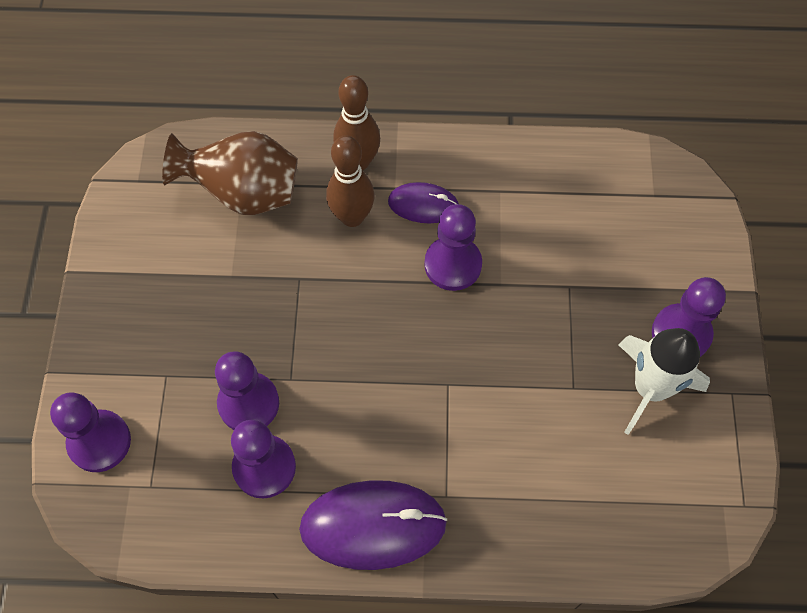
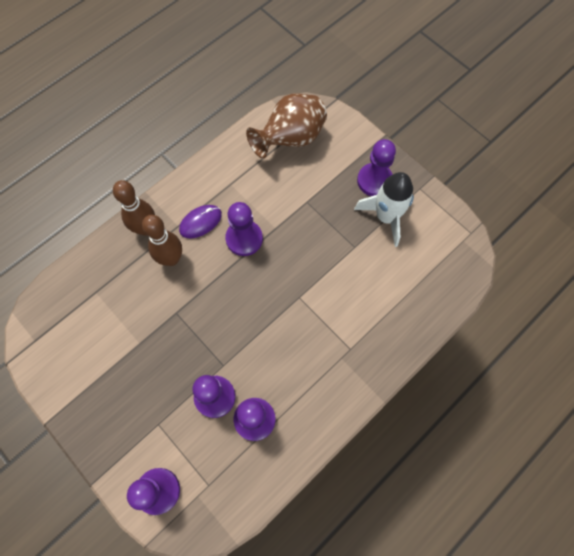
camera: 45 degrees left, 5 degrees up
brown vase [162,131,298,215] -> brown vase moved to [246,94,327,159]
purple mouse [299,480,447,570] -> none

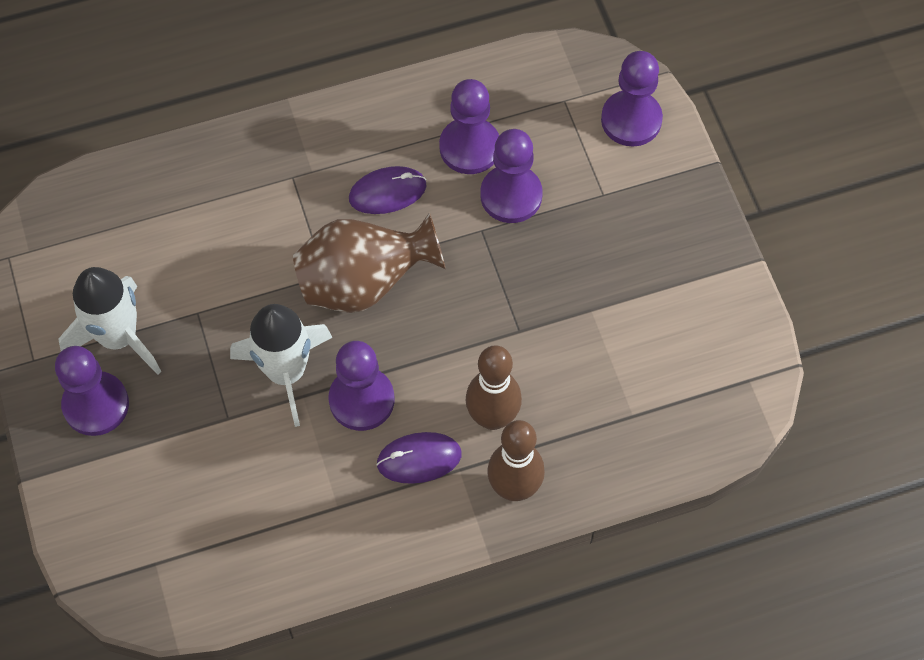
camera: 155 degrees left, 5 degrees down
brown vase [246,94,327,159] -> brown vase moved to [293,212,446,313]
none -> white rocket [230,304,333,427]
none -> purple mouse [349,166,426,214]

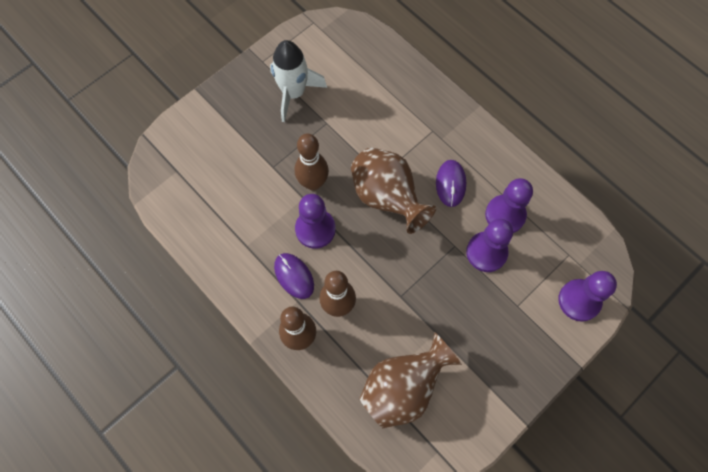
camera: 65 degrees right, 5 degrees up
purple pawn [55,346,129,436] -> none
white rocket [230,304,333,427] -> brown bowling pin [295,133,329,191]
purple mouse [349,166,426,214] -> purple mouse turned 45 degrees clockwise [436,160,466,207]
none -> brown vase [359,332,462,428]

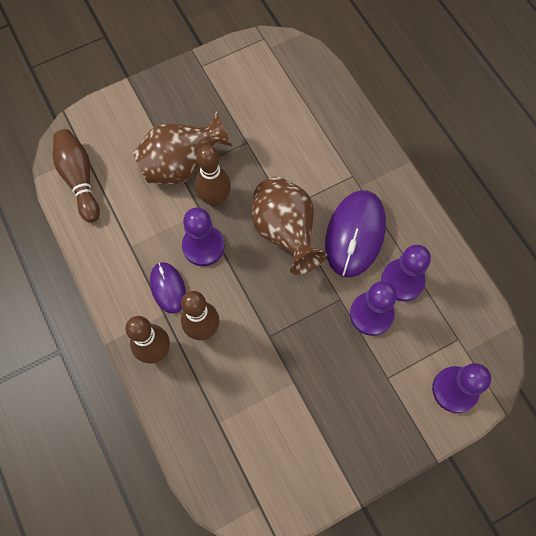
camera: 15 degrees right, 0 degrees up
white rocket [270,40,327,122] -> none
brown vase [359,332,462,428] -> brown vase moved to [133,112,233,184]
purple mouse [436,160,466,207] -> purple mouse [325,190,386,278], size x1.77
none -> brown bowling pin [53,129,100,223]

